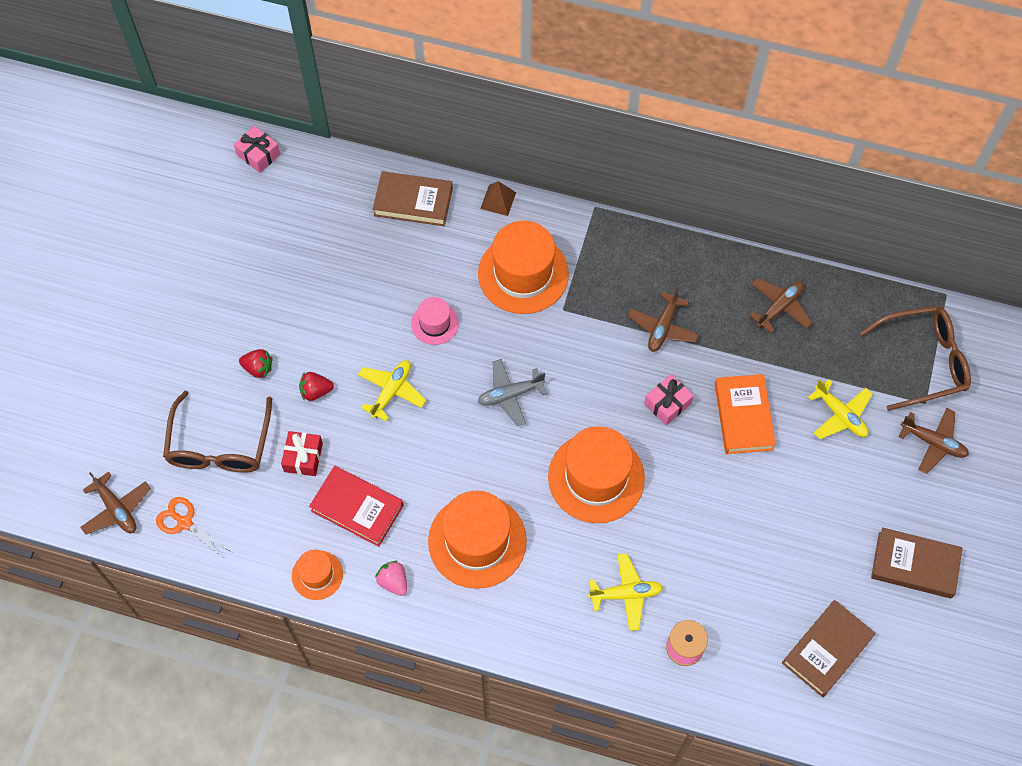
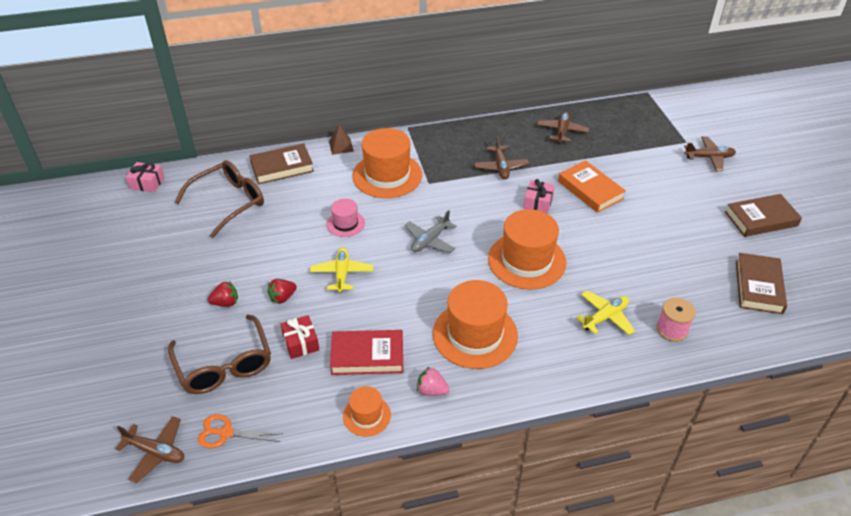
camera: 30 degrees left, 20 degrees down
yellow plane [808,379,872,439] -> none
brown glasses [860,306,971,411] -> brown glasses moved to [175,160,264,238]

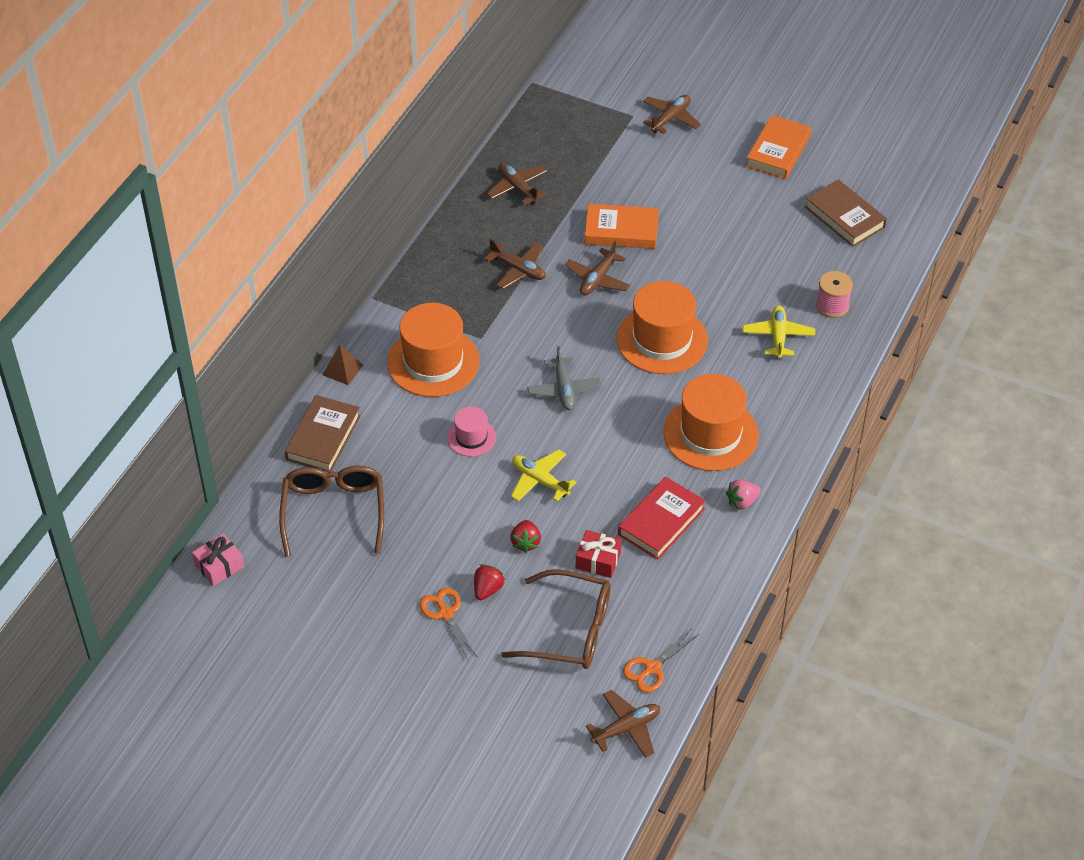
camera: 50 degrees left, 5 degrees up
orange hat [343,386,391,437] -> none
pink gift [523,179,555,214] -> brown plane [565,241,631,295]
brown book [725,194,802,237] -> orange book [746,115,811,179]
none -> orange scissors [420,588,477,660]

